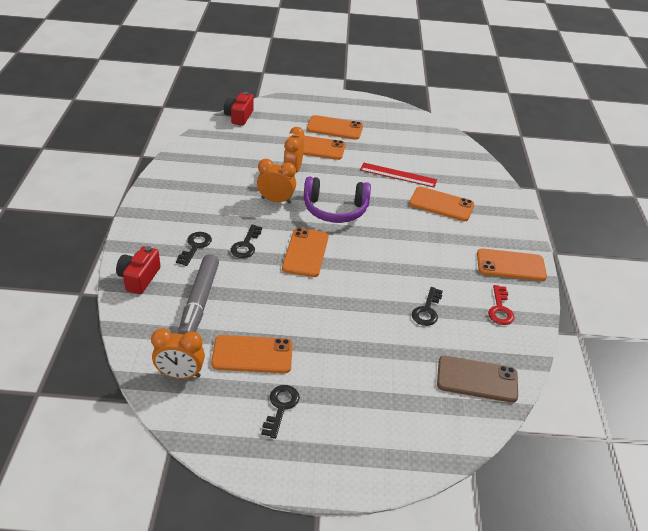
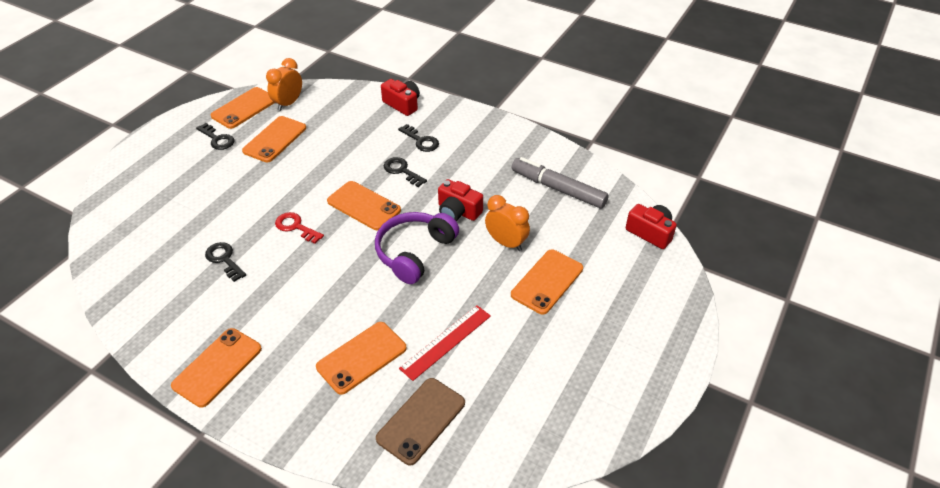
camera: 120 degrees right, 5 degrees up
grey marker [178,254,219,335] -> grey marker moved to [512,157,609,209]
orange clock [257,159,296,204] -> red camera [438,179,483,221]
orange phone [306,115,363,140] -> orange phone moved to [211,87,275,129]
brown phone [437,356,518,403] -> brown phone moved to [376,378,465,465]
red key [488,285,514,325] -> red key moved to [275,212,324,244]

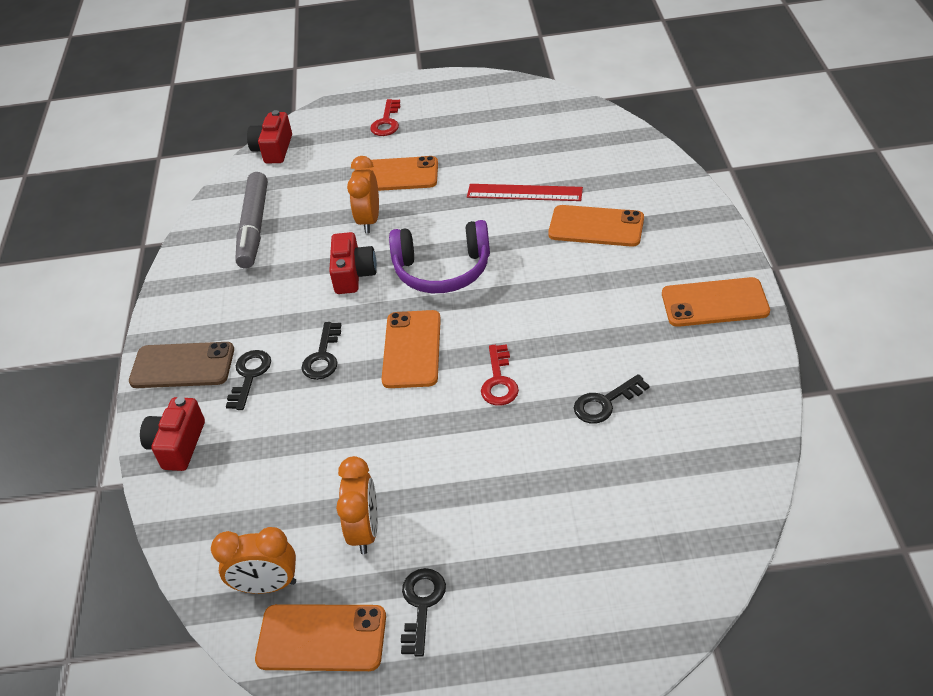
camera: 120 degrees left, 0 degrees up
black key [205,242,246,282] -> black key turned 45 degrees clockwise [574,374,650,423]
orange phone [242,116,306,162] -> orange clock [336,456,378,554]
brown phone [376,378,465,465] -> brown phone moved to [129,342,234,388]
none -> red key [370,99,400,136]

